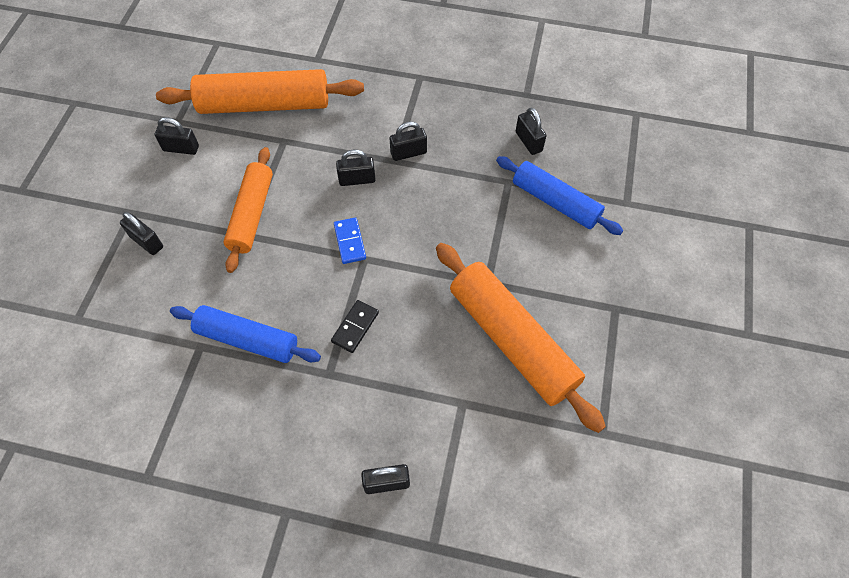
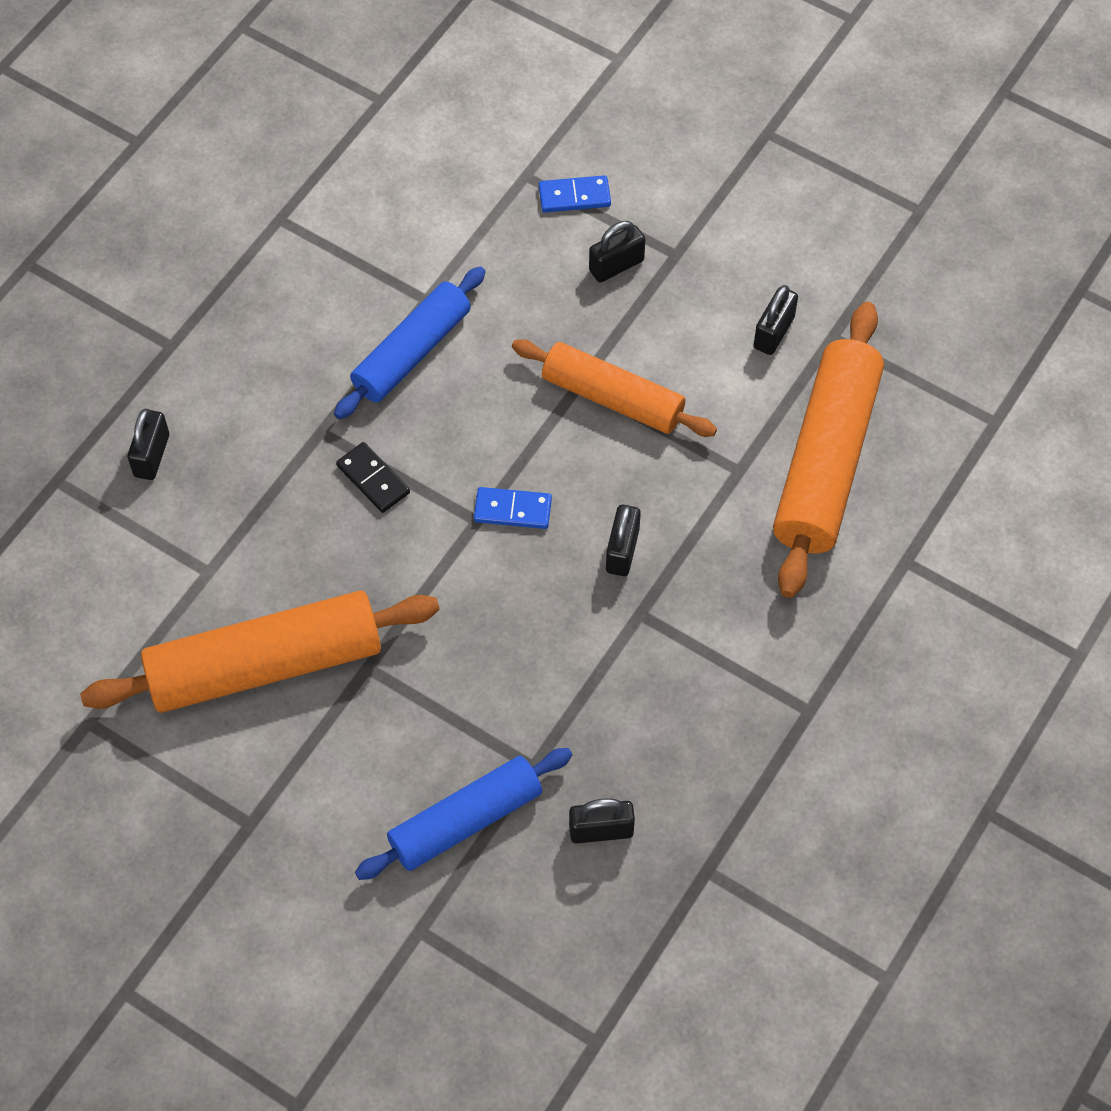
camera: 110 degrees right, 0 degrees up
black padlock [390,121,427,161] -> none
none -> blue domino [539,175,611,213]

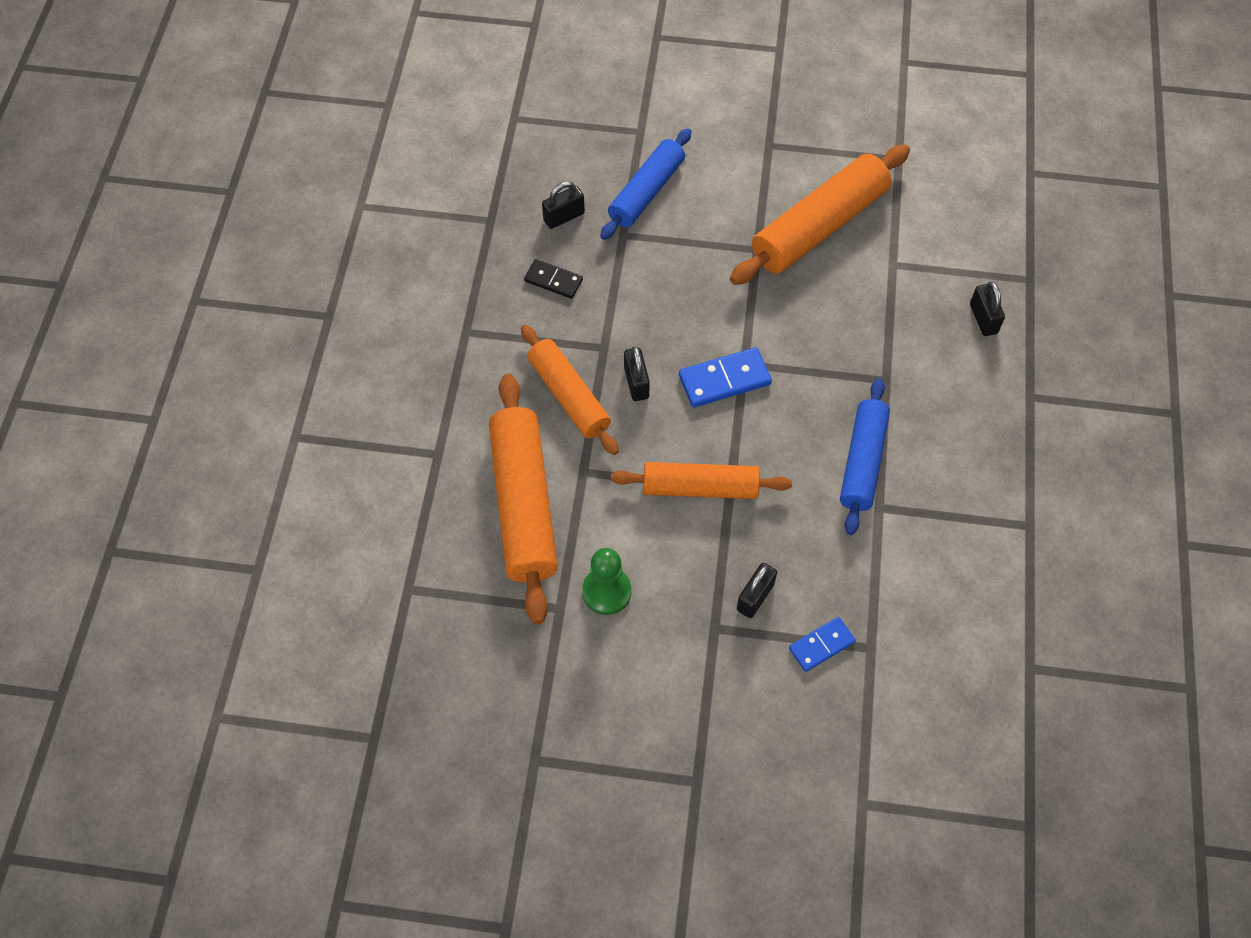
camera: 155 degrees right, 0 degrees up
black domino [336,442,410,513] -> black domino moved to [524,259,583,299]
blue domino [474,487,552,529] -> blue domino [679,347,772,407], size x1.52
black padlock [754,285,798,355] -> green pawn [582,548,632,615]
none -> orange rolling pin [521,325,619,455]

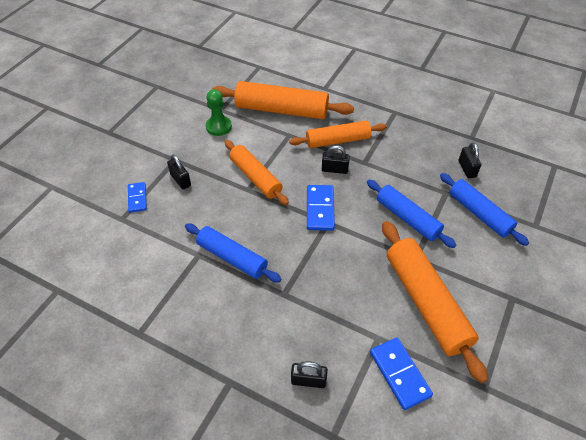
camera: 110 degrees right, 10 degrees down
black domino [524,259,583,299] -> none
orange rolling pin [611,462,792,499] -> orange rolling pin turned 60 degrees counterclockwise [225,140,289,205]
none -> blue rolling pin [367,180,456,248]
none -> blue domino [370,338,433,410]

